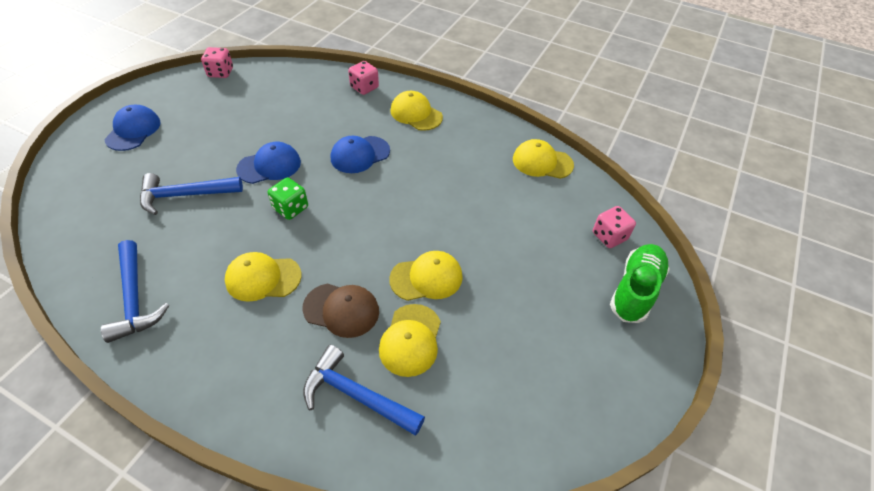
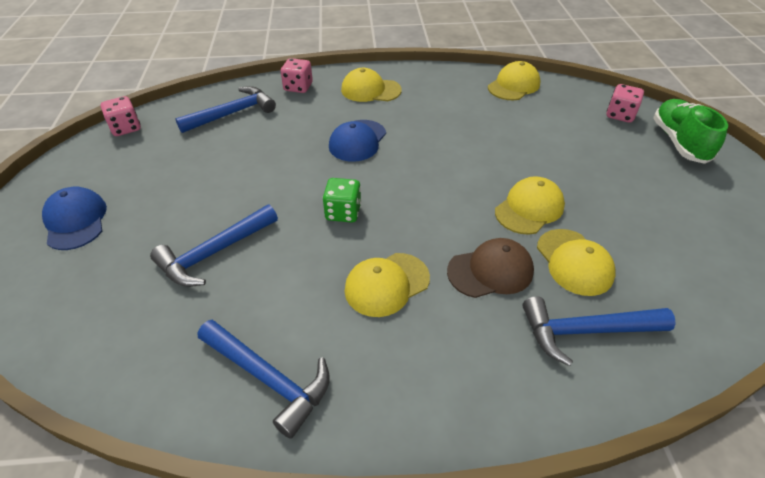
camera: 30 degrees left, 5 degrees down
blue cap [236,142,301,184] -> none
yellow cap [513,139,574,179] -> yellow cap turned 150 degrees clockwise [488,61,541,100]
none -> blue hammer [175,86,276,133]

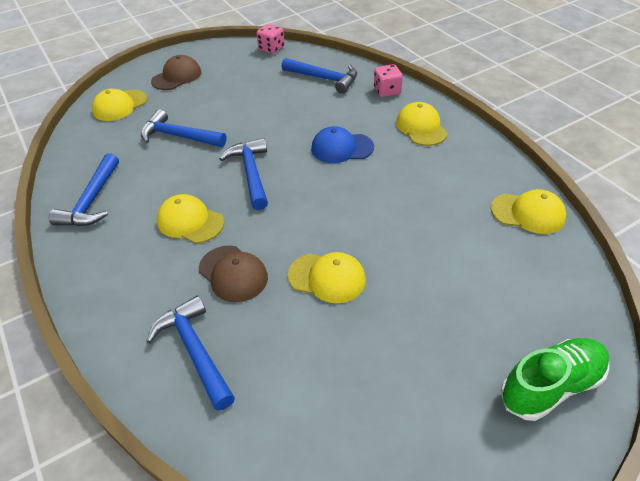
camera: 65 degrees right, 0 degrees up
blue cap [42,187,107,250] -> brown cap [151,55,201,90]
green dice [323,178,361,223] -> blue hammer [219,138,268,210]
yellow cap [537,229,616,296] -> yellow cap moved to [92,89,147,121]
pink dice [606,84,644,123] -> none

